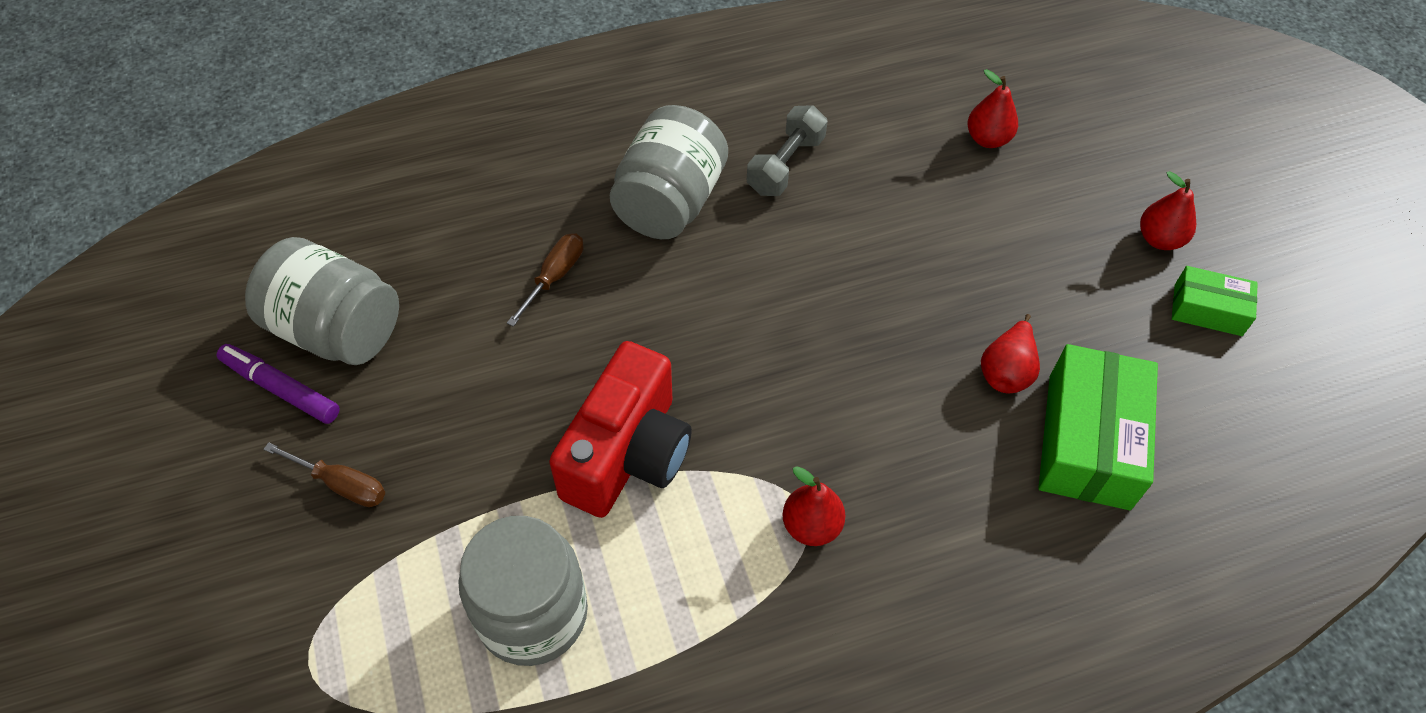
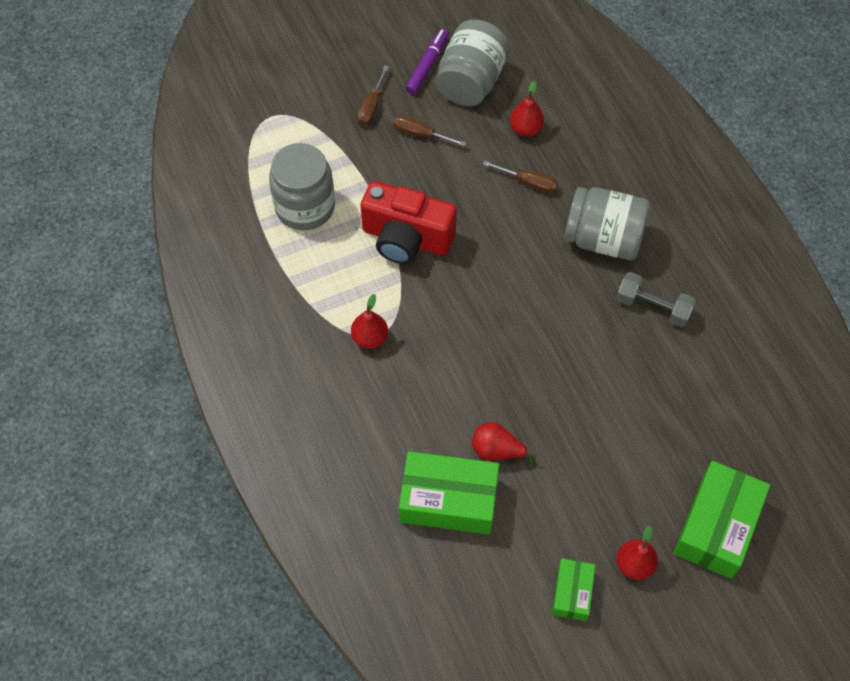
camera: 85 degrees right, 5 degrees up
red pear [967,69,1018,148] -> red pear moved to [510,81,544,137]
none -> brown screwdriver [393,115,466,146]
none -> green box [674,461,770,579]

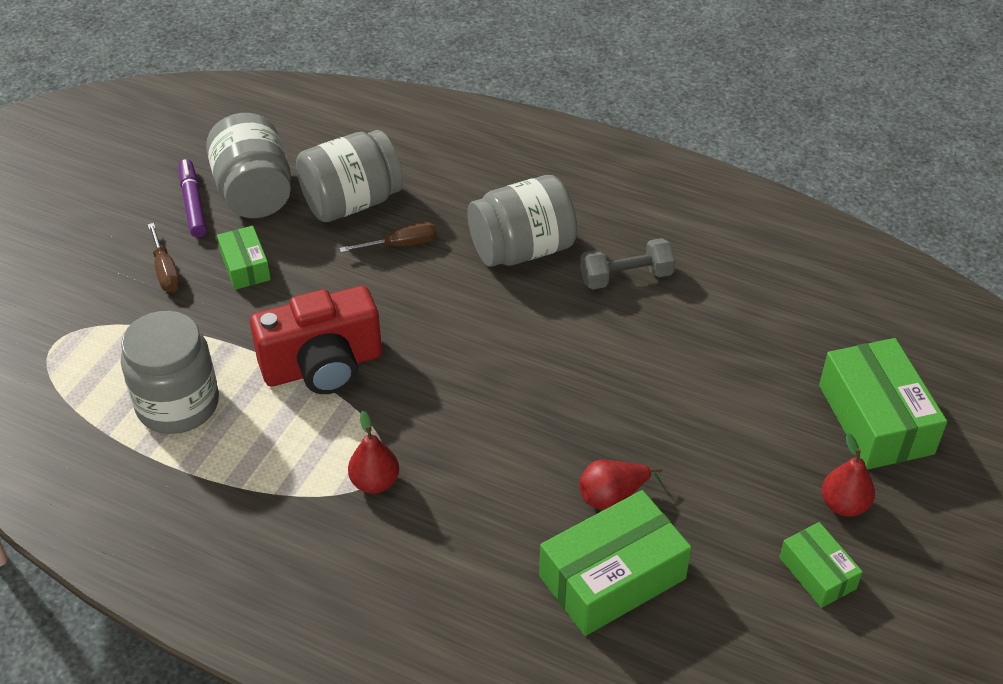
camera: 40 degrees left, 15 degrees down
brown screwdriver [393,115,466,146] -> green box [217,226,271,290]
red pear [510,81,544,137] -> grey jar [296,130,403,222]

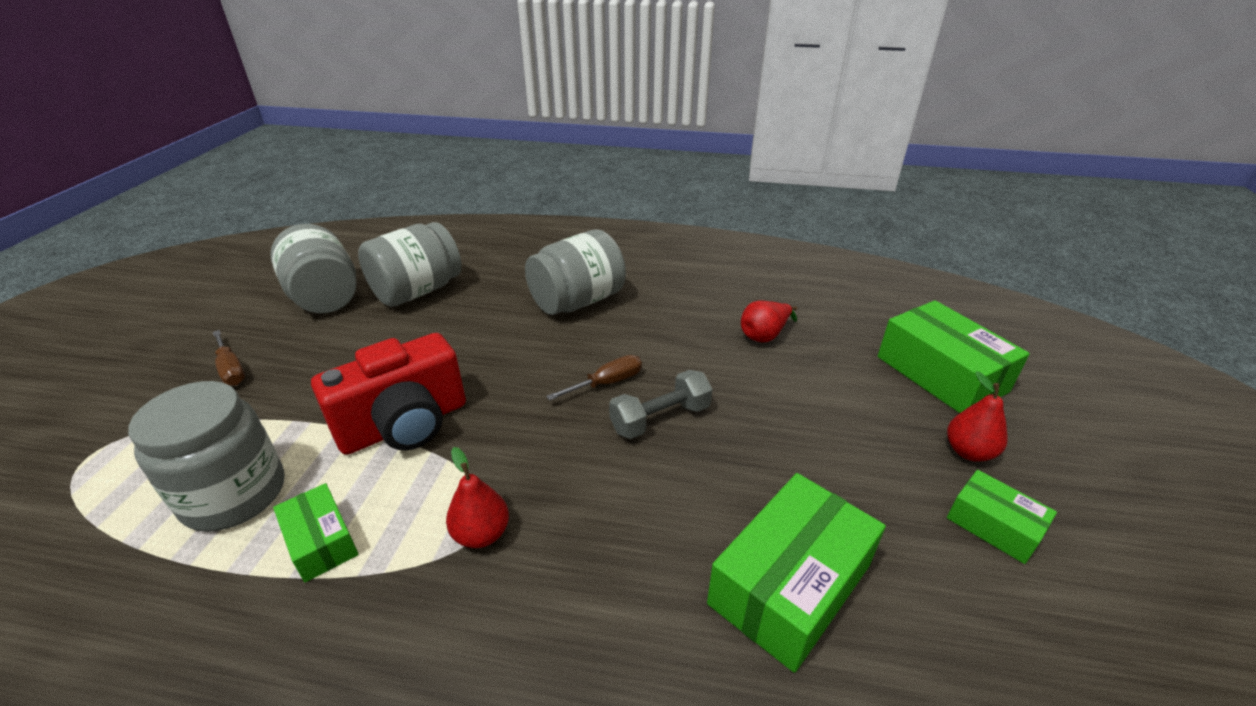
camera: 15 degrees left, 10 degrees down
purple marker [179,159,207,237] -> none
green box [217,226,271,290] -> green box moved to [273,483,359,582]
brown screwdriver [340,222,437,253] -> brown screwdriver moved to [546,355,642,401]
red pear [579,460,662,510] -> red pear moved to [741,300,797,342]
grey dumbbell [580,238,676,289] -> grey dumbbell moved to [609,370,713,439]

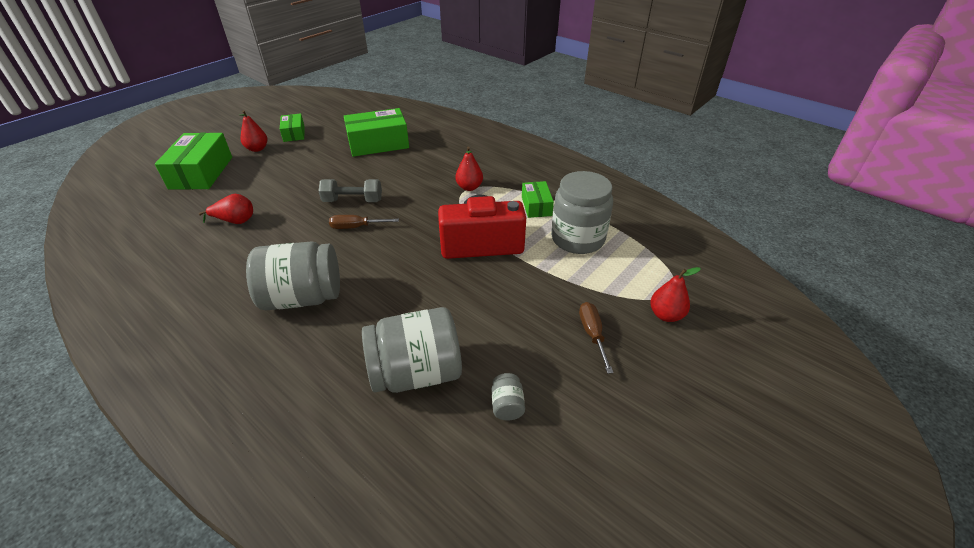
camera: 150 degrees left, 5 degrees up
grey jar [270,224,356,314] -> grey jar [491,373,525,421], size x0.41
none -> red pear [650,267,701,322]

